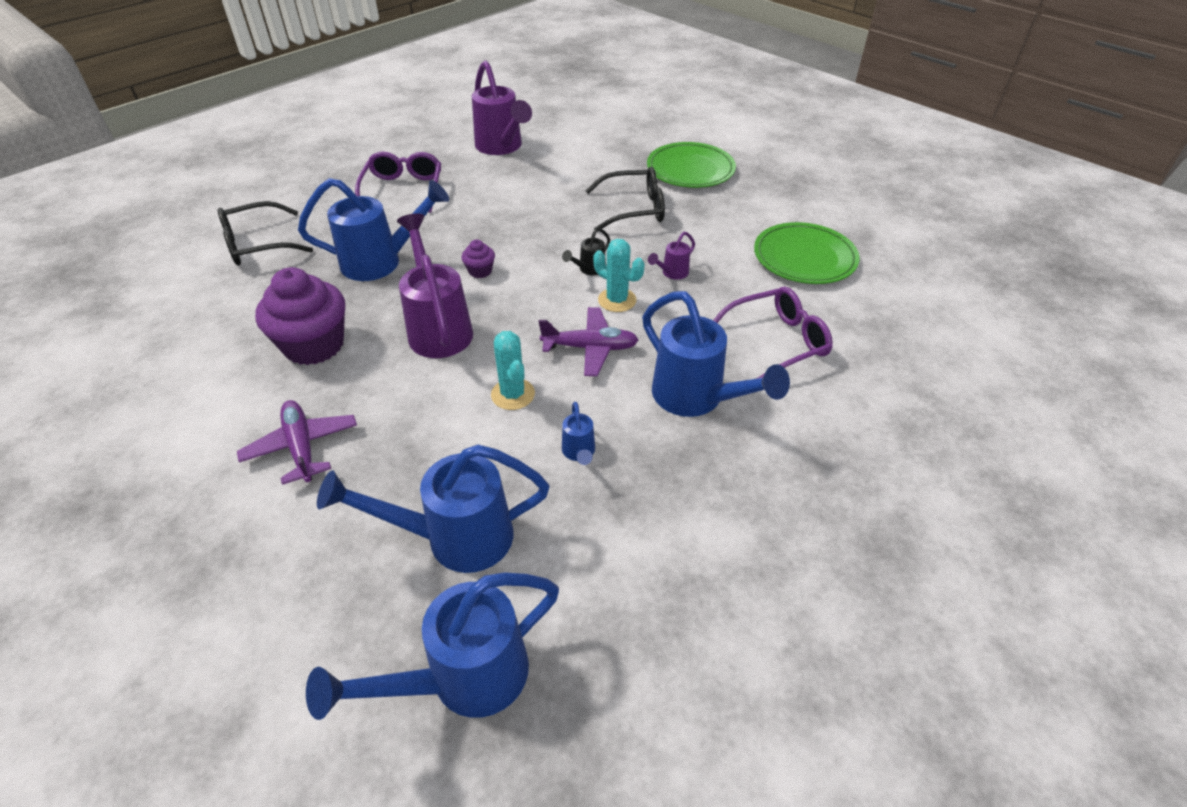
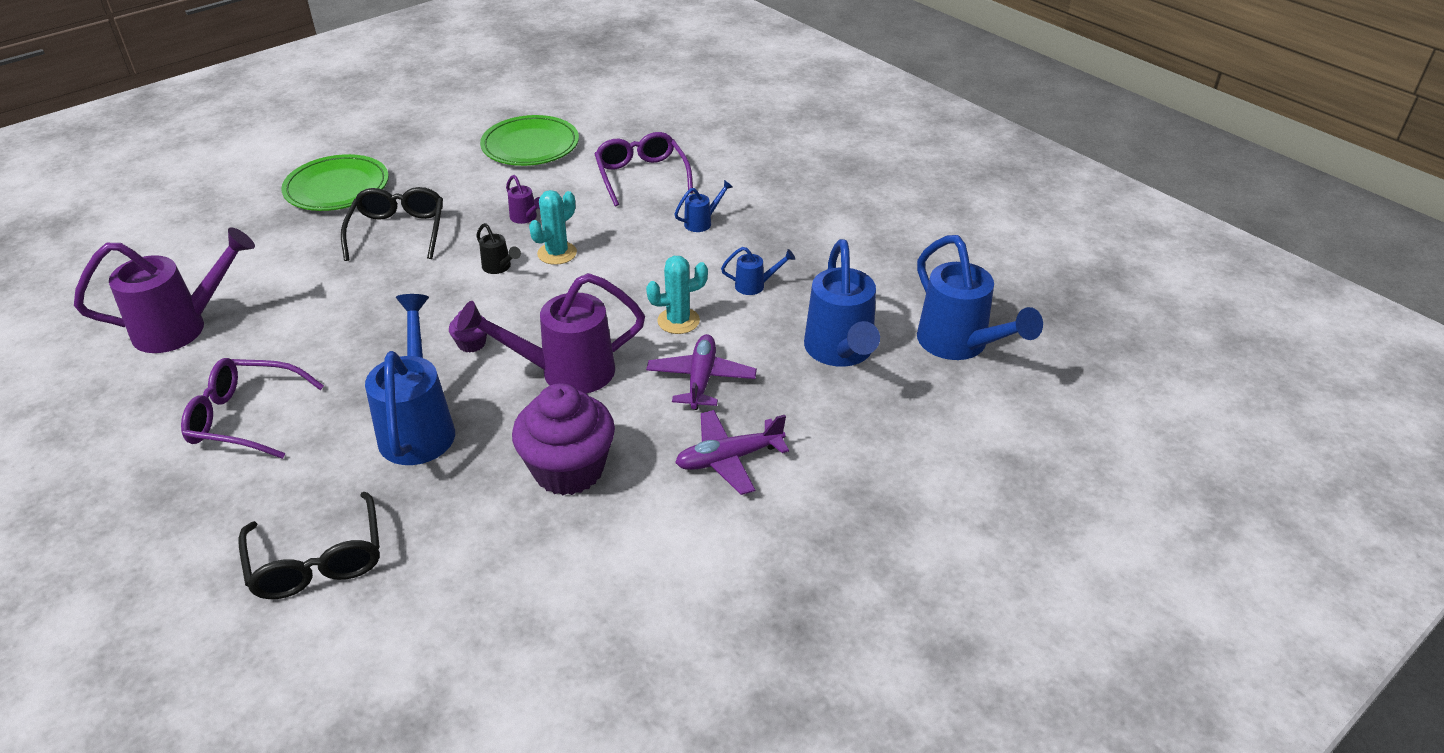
camera: 85 degrees left, 5 degrees down
purple plane [539,307,639,376] -> purple plane moved to [646,334,757,410]
blue watering can [642,291,790,417] -> blue watering can [674,180,733,232], size x0.45

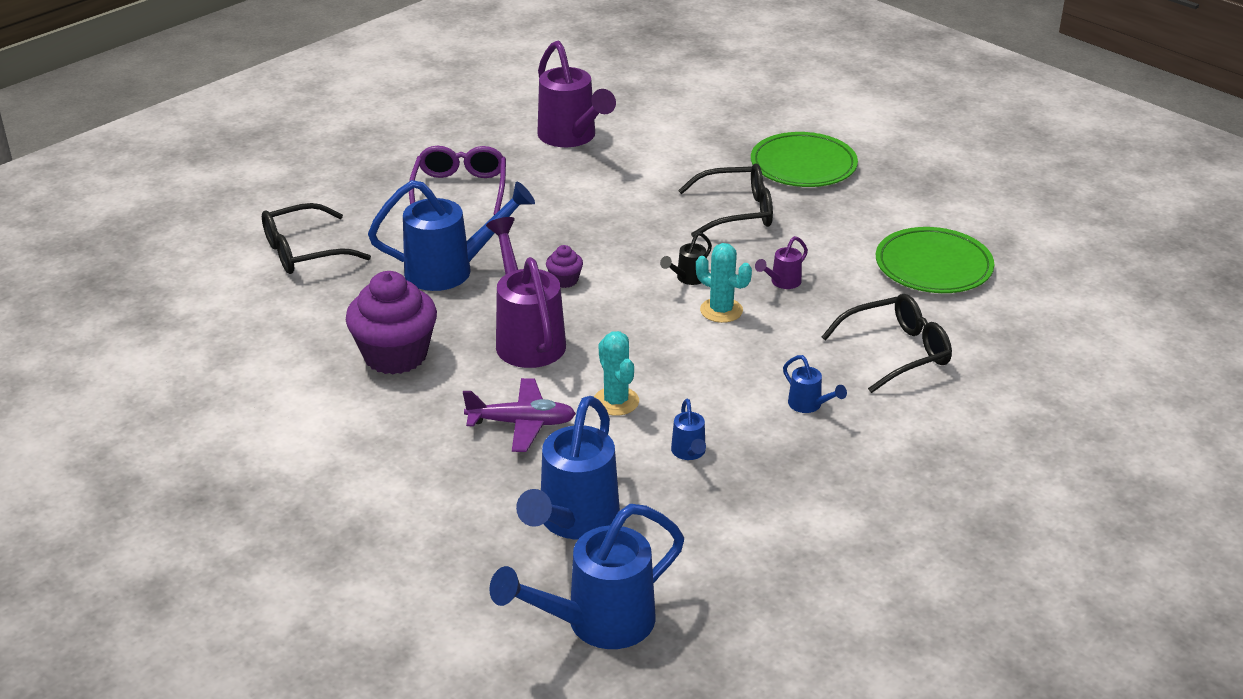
camera: 85 degrees right, 5 degrees down
purple glasses [595,132,693,206] -> black glasses [822,294,952,393]
purple plane [675,410,789,495] -> none
blue watering can [804,239,880,367] -> blue watering can turned 60 degrees counterclockwise [516,396,620,539]

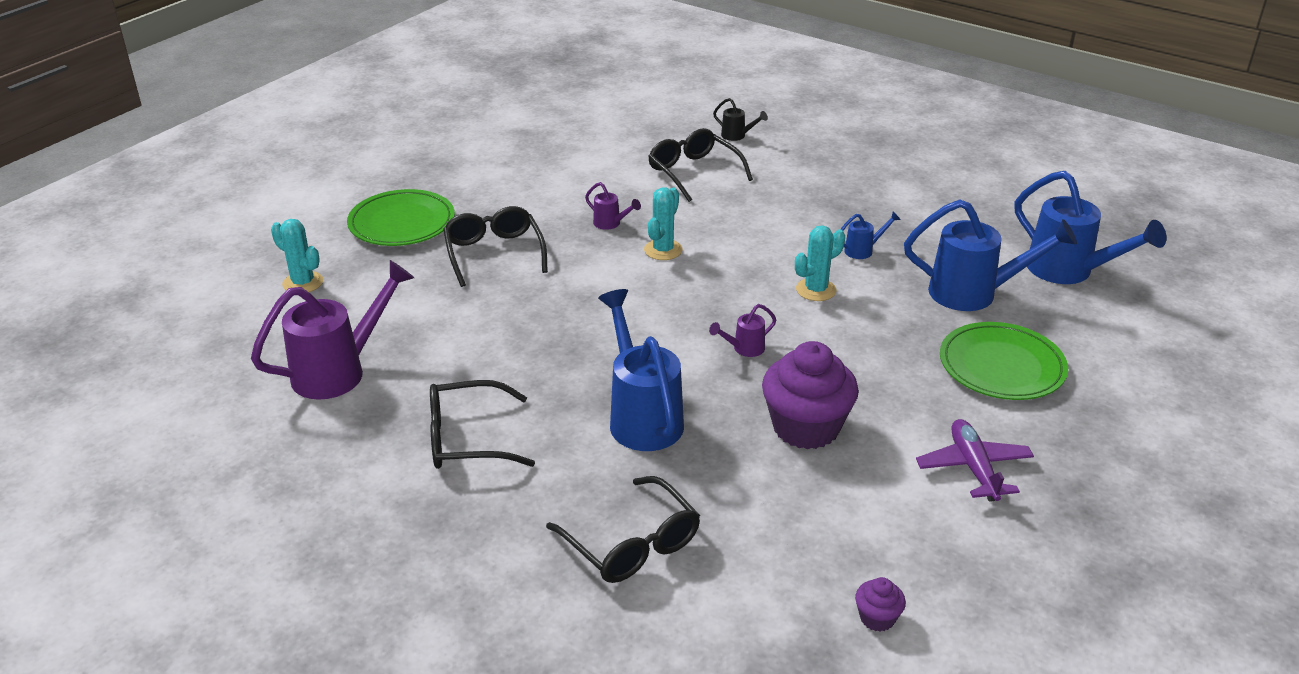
camera: 100 degrees left, 0 degrees up
purple glasses [409,146,506,215] -> black glasses [430,380,535,469]
purple plane [463,378,576,452] -> purple plane moved to [916,419,1034,502]
purple watering can [486,217,566,368] -> purple watering can [709,304,776,357], size x0.45
purple cupcake [546,245,583,288] -> purple cupcake moved to [855,577,906,632]
black watering can [660,232,712,285] -> black watering can moved to [713,98,768,141]
blue watering can [783,355,847,413] -> none
green plate [876,227,994,293] -> green plate moved to [940,322,1068,400]
none -> turquoise cactus [271,219,323,292]

